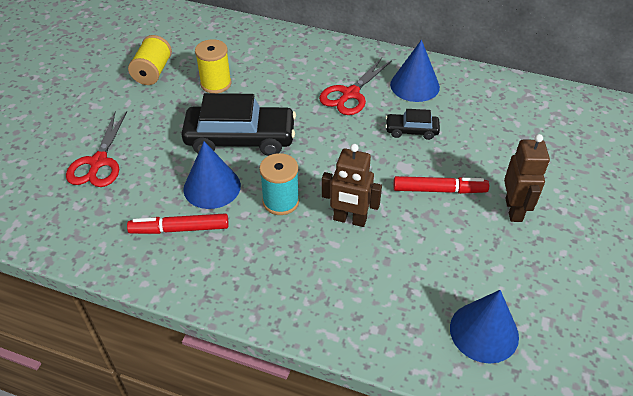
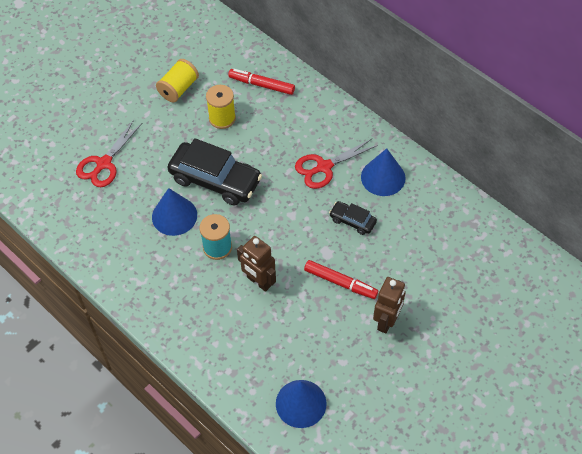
camera: 25 degrees right, 10 degrees up
red marker [127,213,228,234] -> red marker moved to [228,69,295,95]

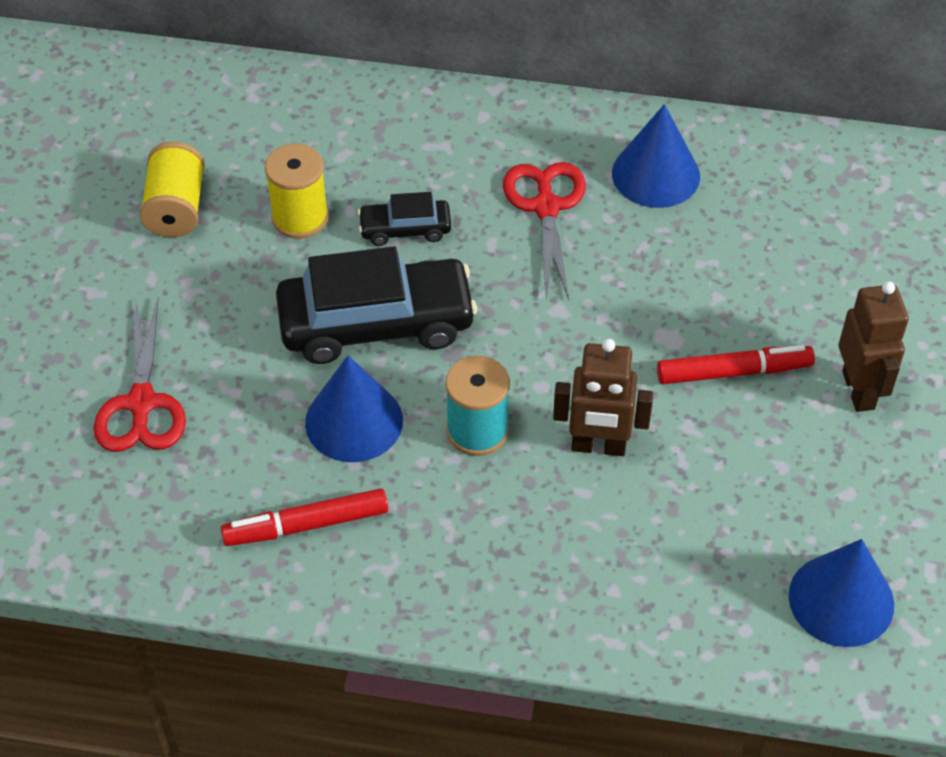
camera: 35 degrees left, 5 degrees down
red marker [228,69,295,95] -> red marker moved to [221,488,388,546]
red scissors [295,138,378,189] -> red scissors turned 150 degrees clockwise [503,162,586,300]
black car [329,201,377,235] -> black car moved to [358,192,451,246]

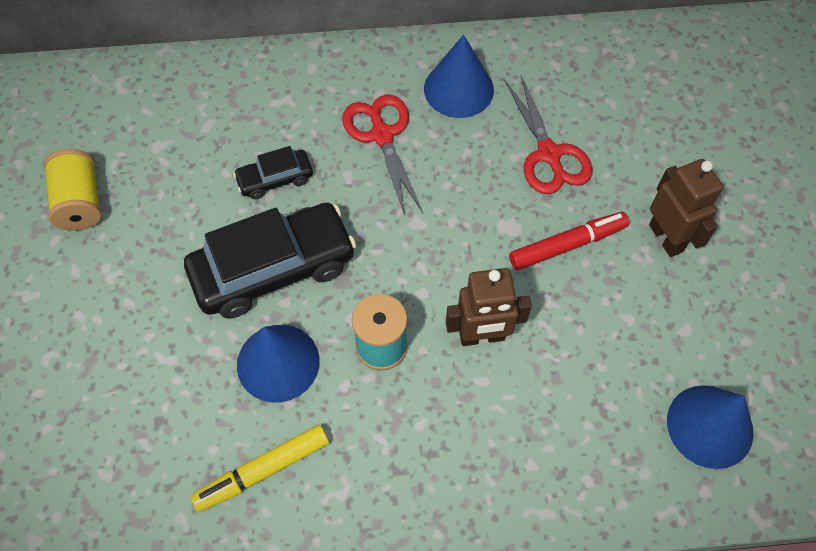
camera: 15 degrees left, 10 degrees up
red scissors [94,297,186,452] -> red scissors moved to [505,76,592,194]
red marker [221,488,388,546] -> yellow marker [191,425,329,512]
yellow spool [265,144,329,239] -> none

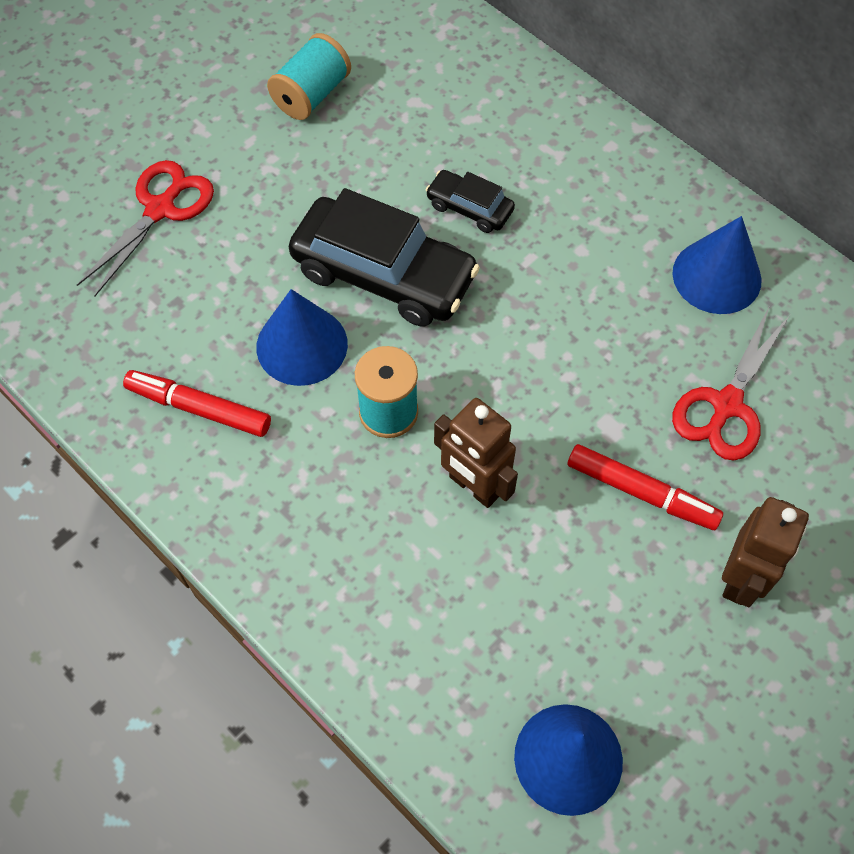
camera: 50 degrees right, 0 degrees up
yellow spool [44,149,102,231] -> turquoise spool [267,33,351,120]
yellow marker [191,425,329,512] -> red marker [123,370,271,437]
red scissors [342,95,423,215] -> red scissors moved to [77,160,214,297]

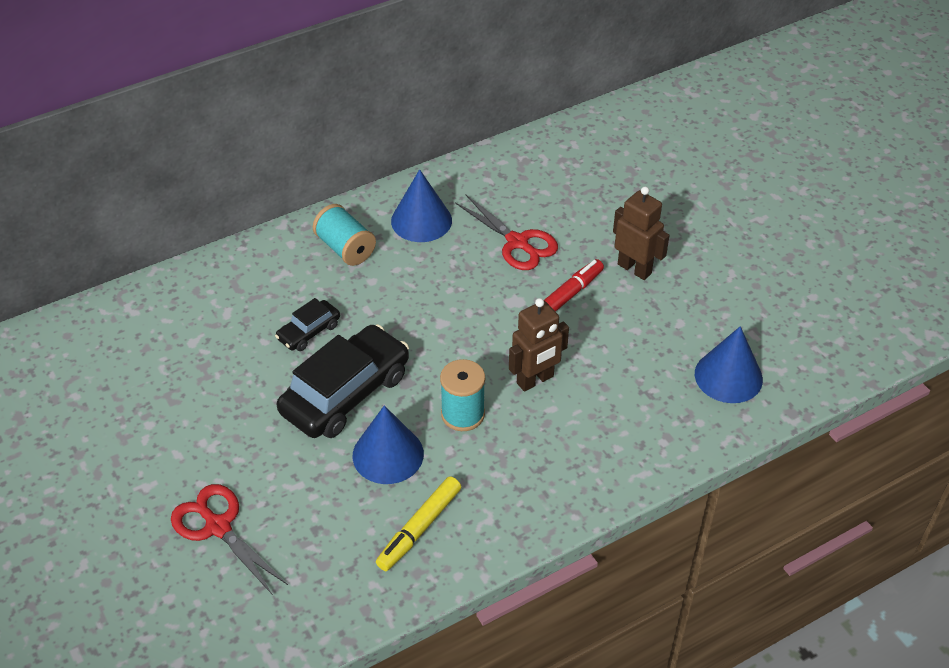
camera: 75 degrees left, 15 degrees down
red marker [123,370,271,437] -> yellow marker [376,476,461,571]
turquoise spool [267,33,351,120] -> turquoise spool moved to [313,204,376,266]

